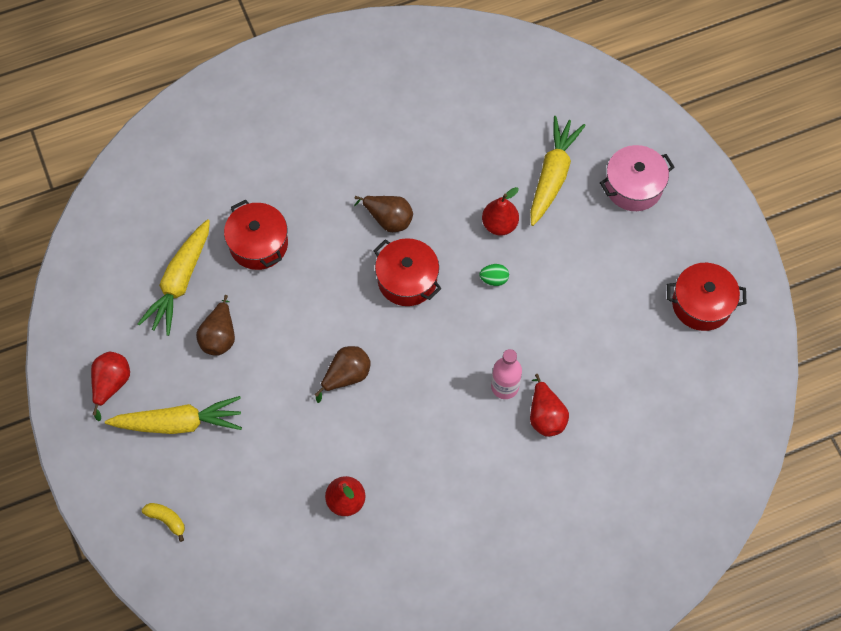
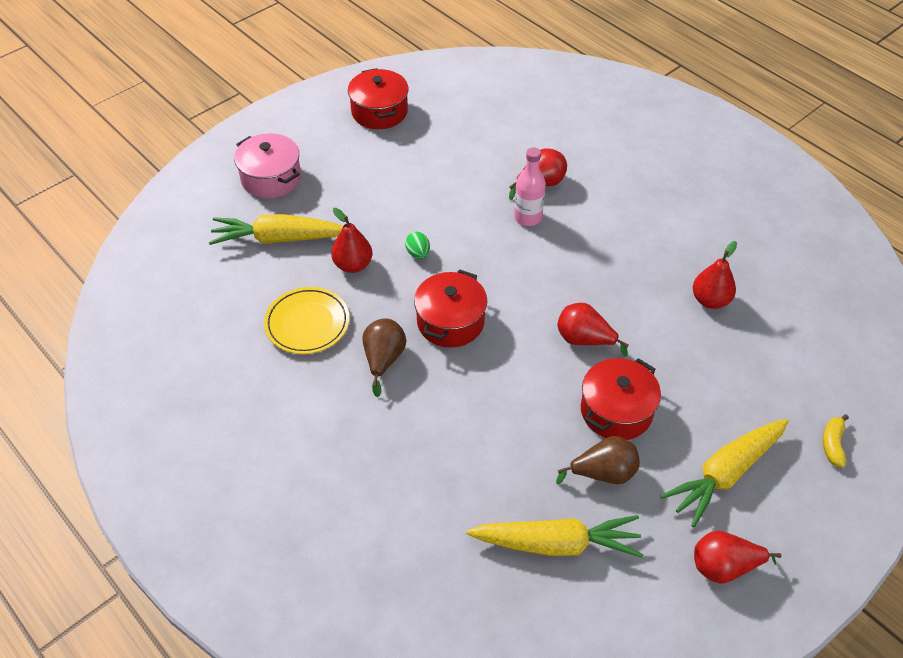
camera: 110 degrees left, 15 degrees down
yellow carrot [105,396,242,434] -> yellow carrot turned 105 degrees counterclockwise [661,419,788,527]
red pot [224,199,288,270] -> red pot moved to [581,358,661,440]
brown pear [315,346,370,403] -> red pear [557,303,629,357]
none -> yellow plate [264,287,349,354]

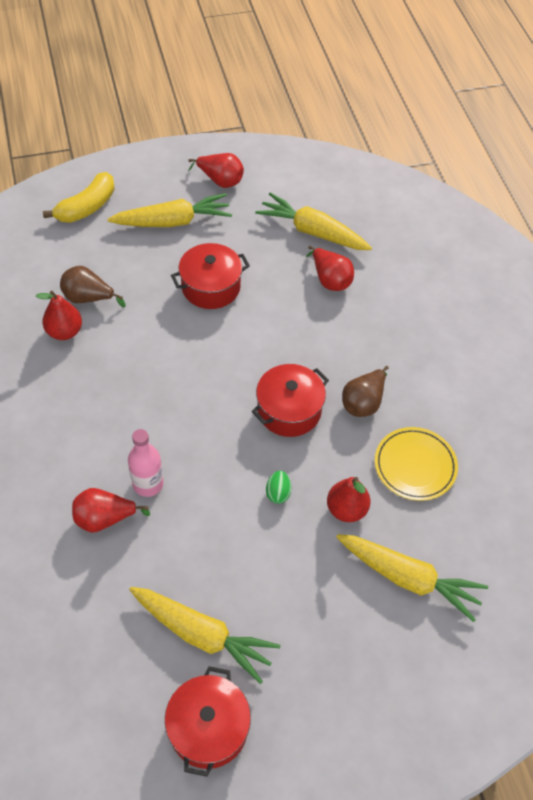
camera: 155 degrees left, 5 degrees up
pink pot [234,133,301,198] -> none
brown pear [556,436,640,484] -> brown pear moved to [60,266,126,308]
red pear [557,303,629,357] -> red pear moved to [306,246,354,291]
yellow banana [823,414,849,467] -> yellow banana [43,172,115,223], size x1.79
none -> yellow carrot [129,587,281,684]

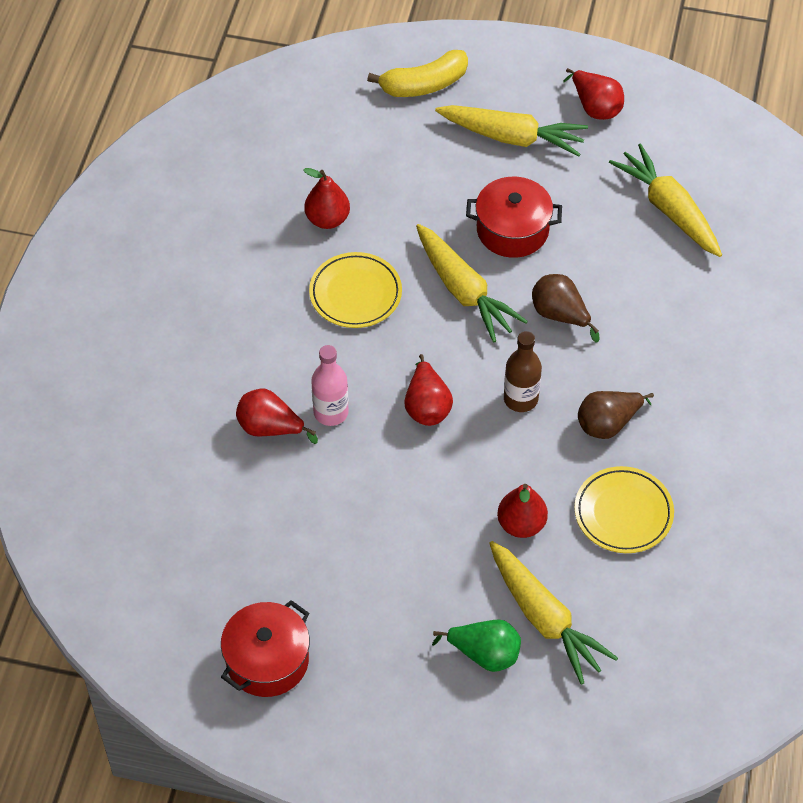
camera: 30 degrees right, 0 degrees up
brown pear [60,266,126,308] -> brown pear moved to [532,274,600,343]
yellow carrot [129,587,281,684] -> yellow carrot moved to [416,224,528,343]
red pot [252,364,329,437] -> brown bottle [504,331,542,412]
green egg [266,471,291,504] -> none
red pear [306,246,354,291] -> red pear moved to [404,354,453,426]
none -> yellow plate [309,252,402,328]
none -> green pear [432,619,521,672]

